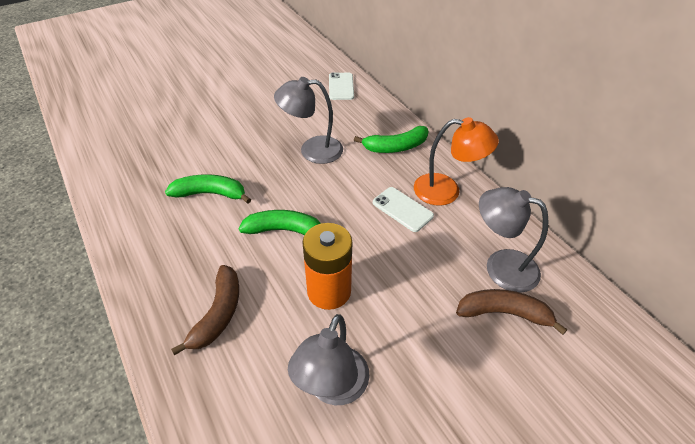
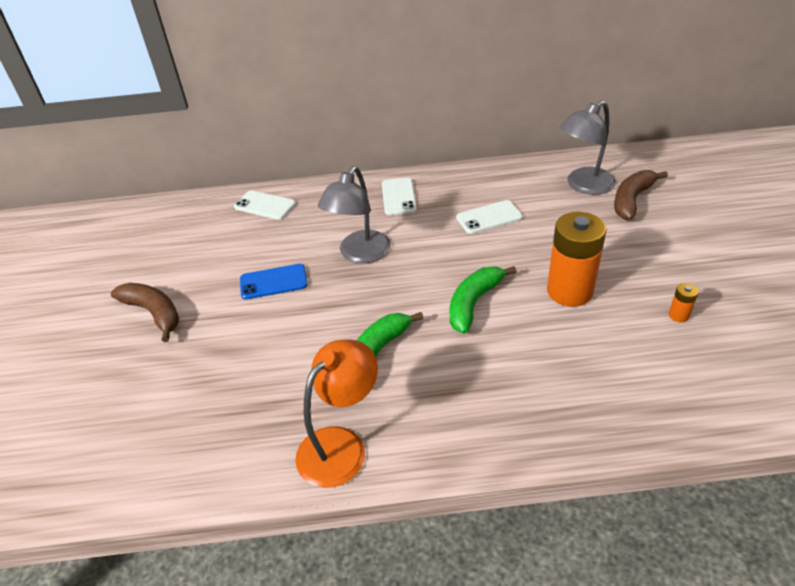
camera: 60 degrees left, 5 degrees down
brown banana [171,265,239,356] -> brown banana moved to [111,283,179,342]
grey lamp [288,314,370,405] -> orange battery [669,283,699,322]
green banana [354,126,429,153] -> white phone [382,178,417,215]
orange lamp [414,117,499,206] -> orange lamp moved to [295,339,378,488]
none -> blue phone [240,264,308,300]

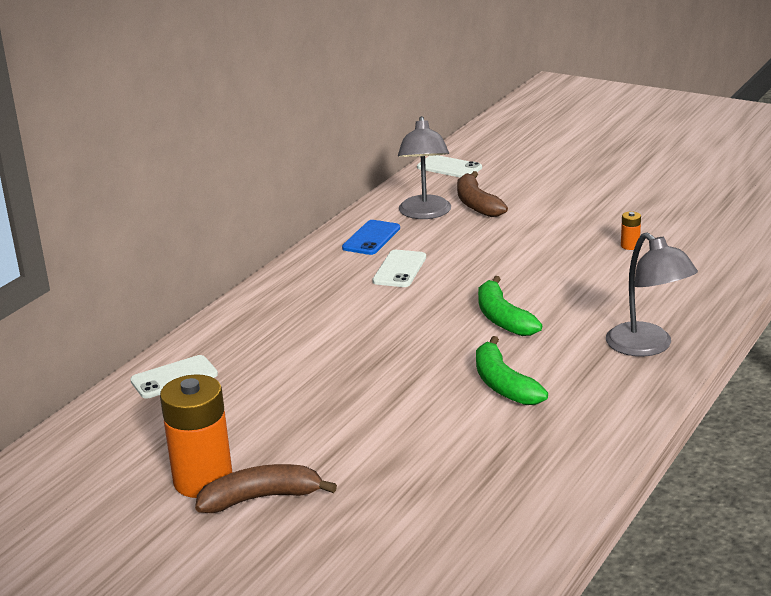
camera: 55 degrees left, 15 degrees down
blue phone [240,264,308,300] -> blue phone moved to [342,220,400,255]
orange lamp [295,339,378,488] -> none
grey lamp [318,166,391,263] -> grey lamp moved to [606,232,698,357]
white phone [382,178,417,215] -> white phone moved to [417,155,482,177]
orange battery [547,212,607,307] -> orange battery moved to [160,374,233,498]

